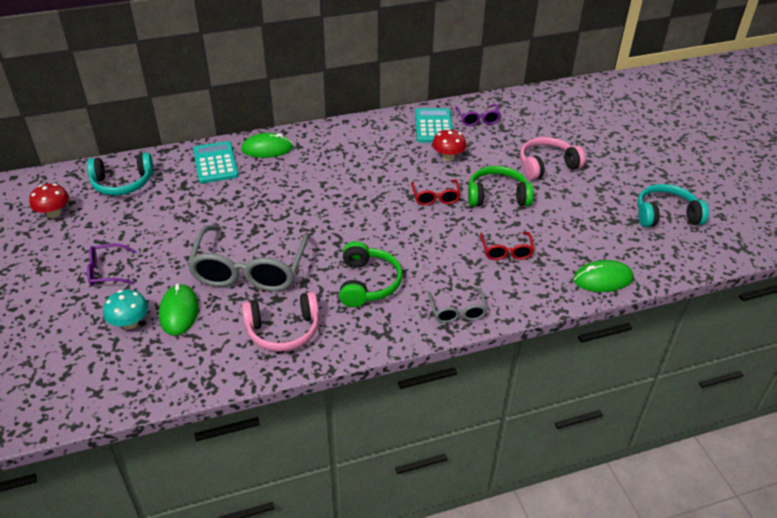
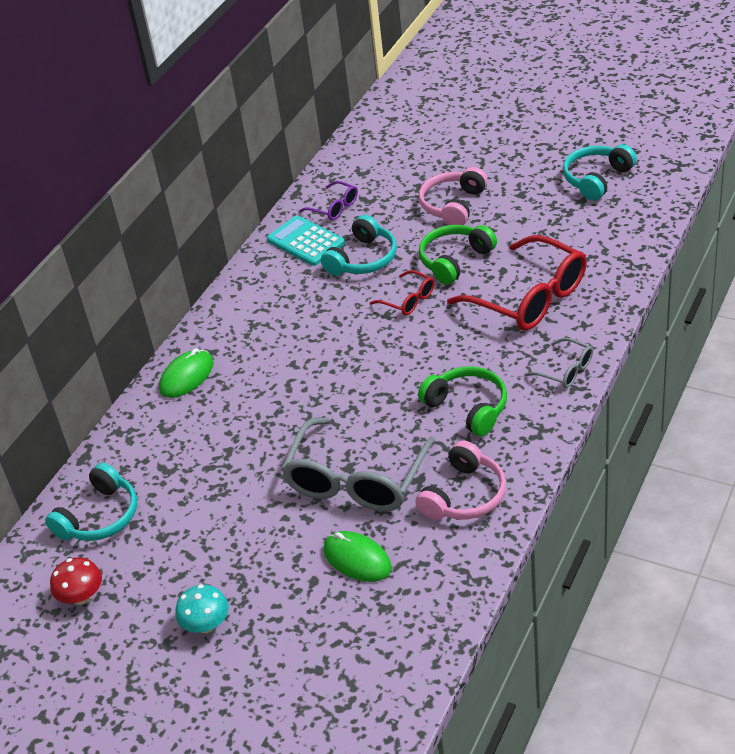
camera: 40 degrees left, 0 degrees up
purple glasses [87,244,136,286] -> none
turquoise mushroom [103,290,148,329] -> turquoise mushroom moved to [175,584,229,633]
grey glasses [187,225,309,291] -> grey glasses turned 60 degrees clockwise [281,417,435,512]
turquoise calculator [193,141,239,183] -> none
red mushroom [432,129,466,161] -> turquoise headphones [321,215,397,276]
red glasses [480,232,534,260] -> red glasses [447,235,587,331], size x2.09
green mouse [573,260,633,292] -> none

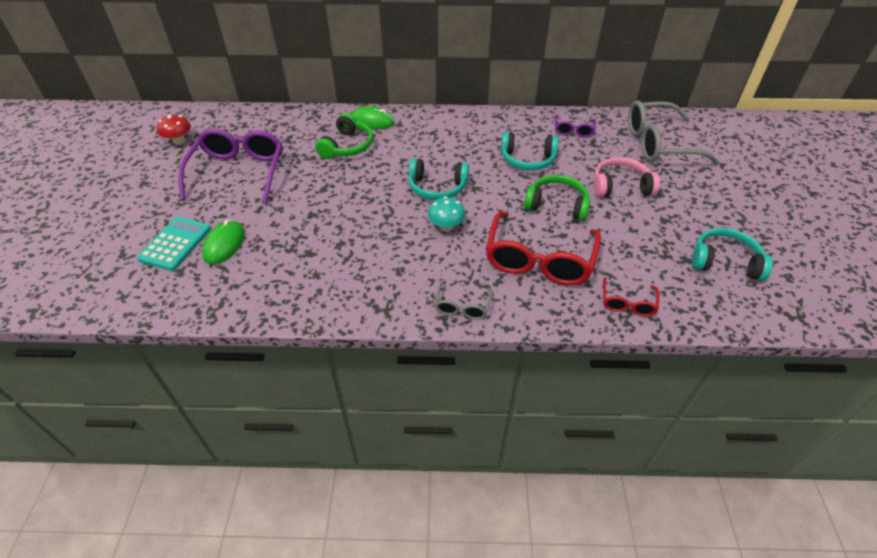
camera: 60 degrees right, 5 degrees up
turquoise headphones [45,463,137,541] -> turquoise headphones moved to [409,158,469,200]
turquoise mushroom [175,584,229,633] -> turquoise mushroom moved to [428,197,465,232]
turquoise calculator [267,216,345,266] -> turquoise calculator moved to [137,217,211,271]
grey glasses [281,417,435,512] -> grey glasses moved to [628,100,720,165]
red glasses [370,270,435,315] -> red glasses moved to [603,277,659,317]
pink headphones [415,440,506,520] -> none
green headphones [418,366,507,436] -> green headphones moved to [315,113,373,159]
none -> purple glasses [178,129,283,204]

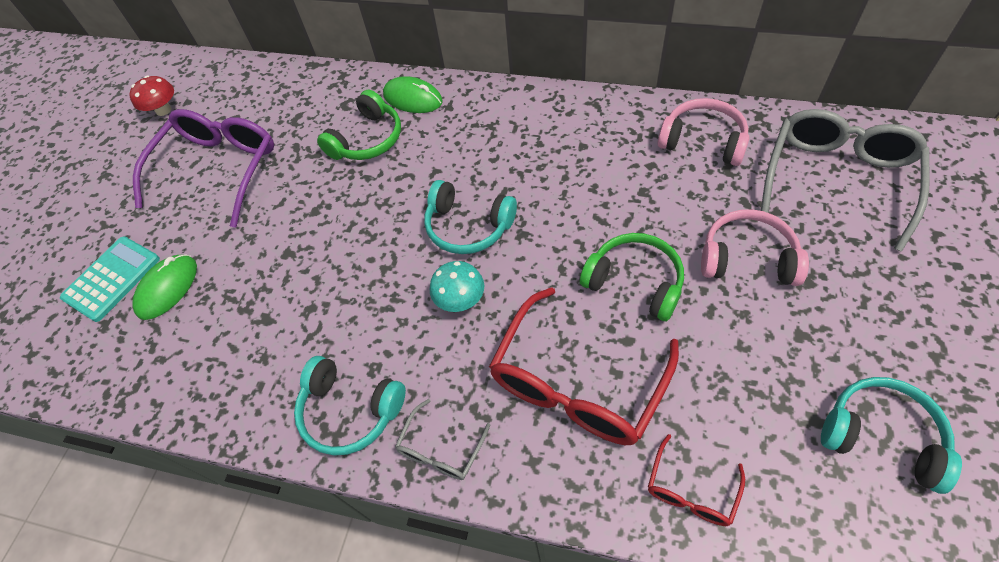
camera: 20 degrees right, 10 degrees up
turquoise headphones [501,132,559,170] -> turquoise headphones moved to [294,356,406,456]
purple glasses [555,115,596,138] -> pink headphones [658,98,749,166]
grey glasses [628,100,720,165] -> grey glasses turned 105 degrees clockwise [761,109,930,252]

